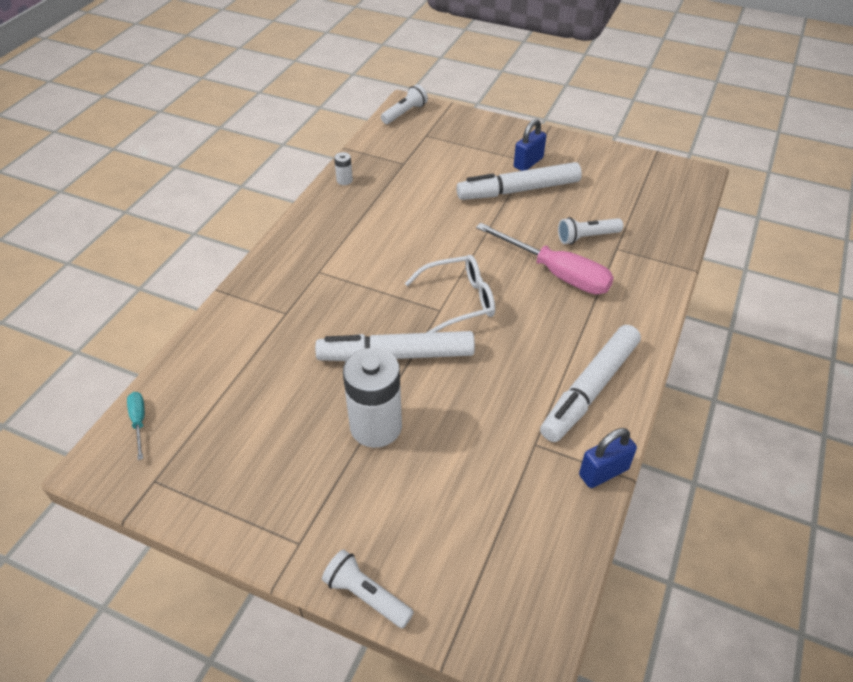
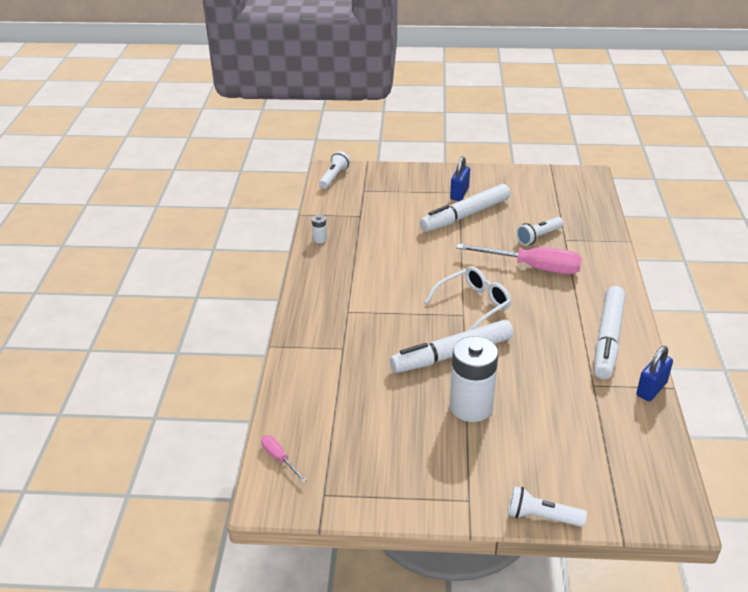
camera: 20 degrees left, 10 degrees down
turquoise screwdriver [127,392,145,460] -> pink screwdriver [261,435,307,483]

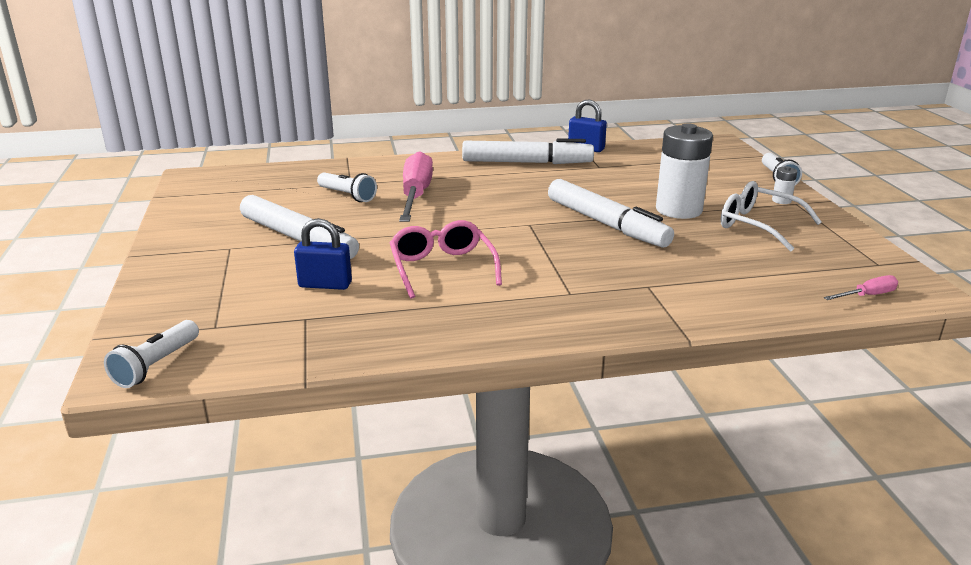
camera: 105 degrees left, 10 degrees down
pink screwdriver [261,435,307,483] -> pink screwdriver turned 150 degrees counterclockwise [824,275,898,300]
white battery [312,215,327,243] -> white battery moved to [772,166,797,204]
white flashlight [319,151,350,189] -> white flashlight turned 75 degrees counterclockwise [104,320,199,388]
white glasses [424,266,512,331] -> white glasses moved to [720,181,822,252]
blue padlock [450,156,470,201] -> blue padlock moved to [294,218,352,290]
none -> pink glasses [390,220,502,299]

